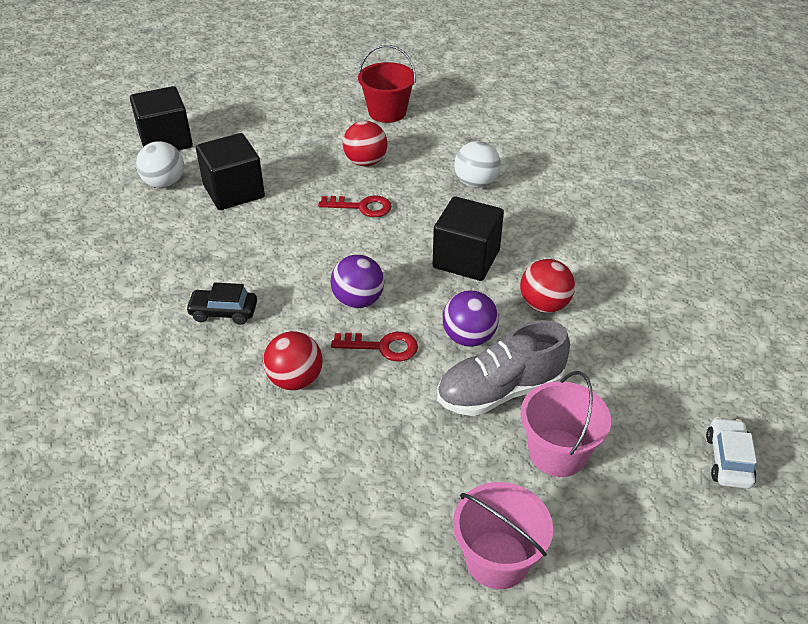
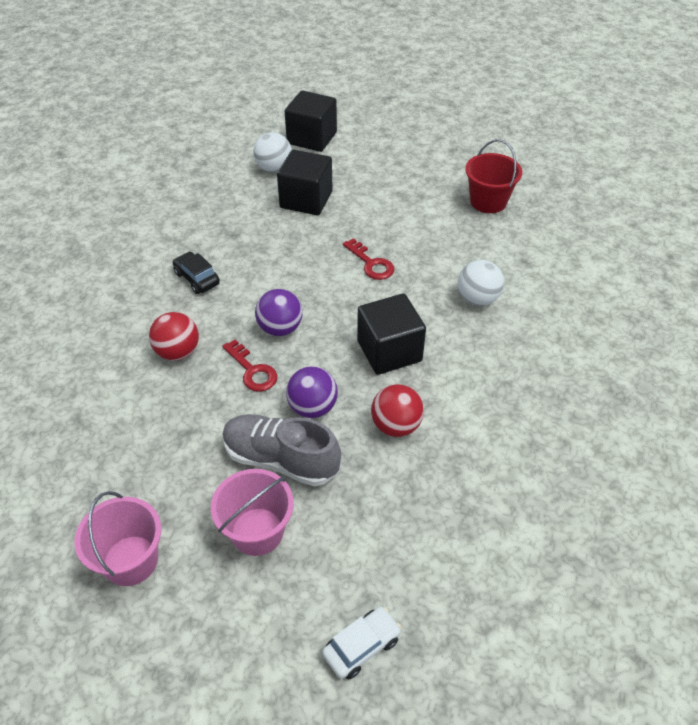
camera: 45 degrees right, 5 degrees up
red ball [343,121,388,166] -> none

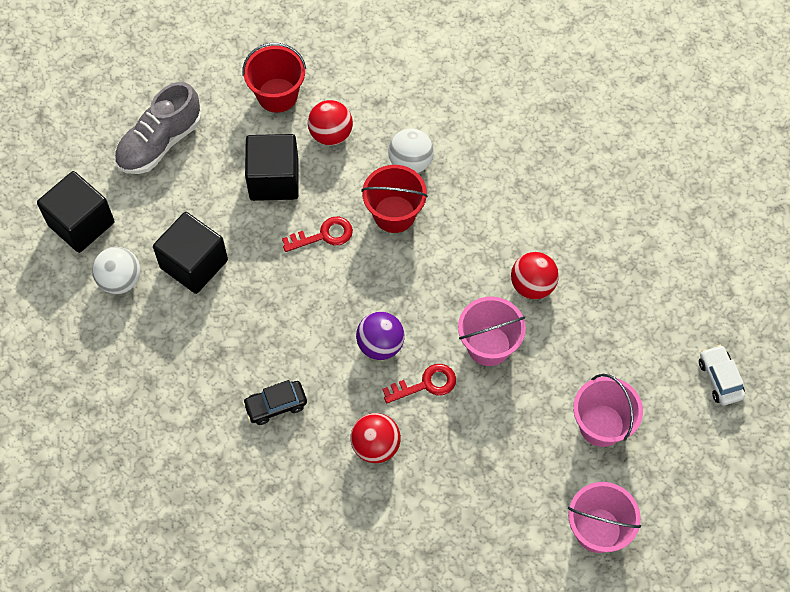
camera: 70 degrees left, 15 degrees up
grey shoe [222,414,341,486] -> grey shoe moved to [115,82,202,174]
purple ball [286,366,338,418] -> pink bucket [458,296,526,366]
black cube [357,294,426,375] -> black cube moved to [245,134,299,201]
none -> red ball [308,100,353,146]
none -> red bucket [361,165,428,233]

